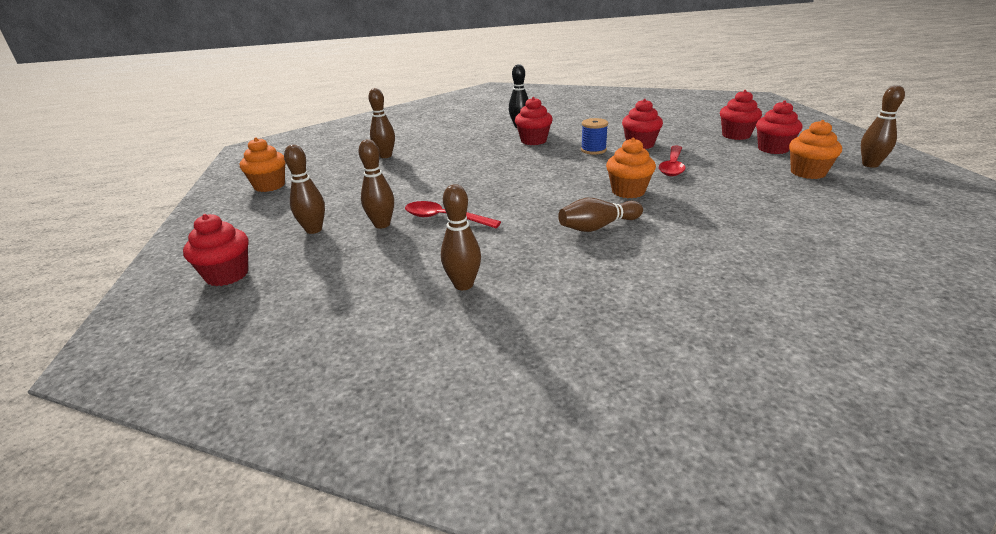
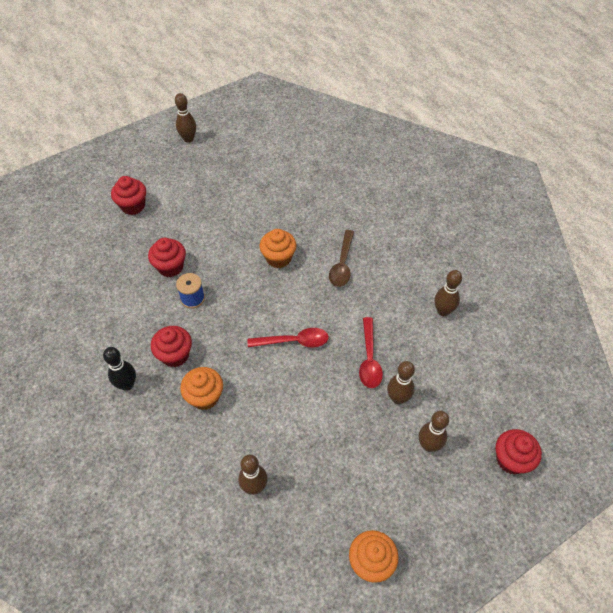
camera: 115 degrees left, 25 degrees up
brown bowling pin [558,198,643,232] -> brown spoon [329,230,354,287]
red spoon [659,145,686,176] -> red spoon moved to [248,328,329,348]
red cupcake [756,101,803,154] -> none
orange cupcake [789,120,842,179] -> orange cupcake moved to [180,367,223,410]

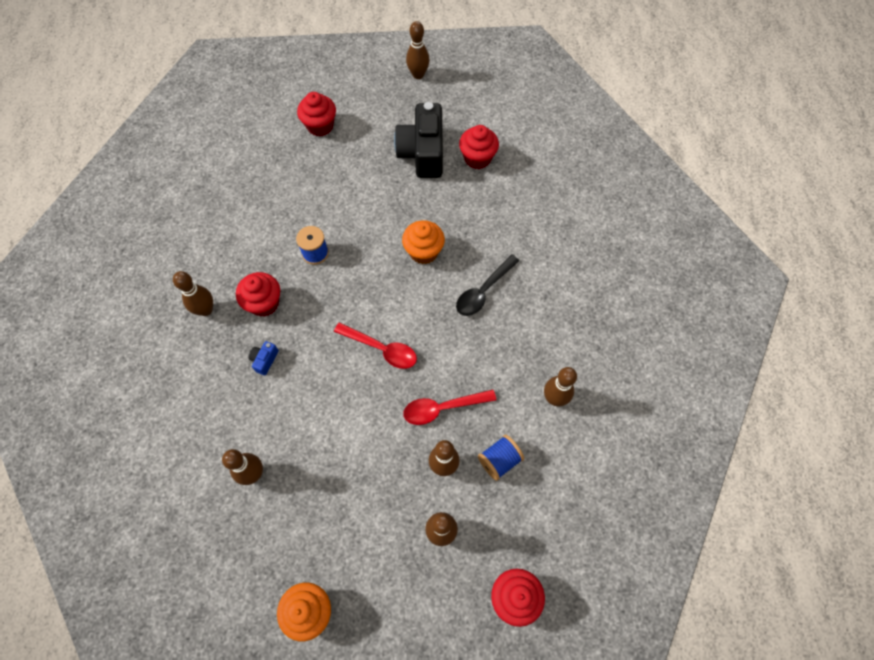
camera: 30 degrees right, 10 degrees up
black bowling pin [103,347,136,391] -> brown bowling pin [173,271,213,316]
red cupcake [148,238,186,277] -> red cupcake moved to [459,125,499,169]
orange cupcake [180,367,223,410] -> blue camera [248,341,279,375]
brown spoon [329,230,354,287] -> black spoon [456,255,519,316]
red spoon [359,317,383,388] -> red spoon turned 45 degrees clockwise [403,390,496,425]
none -> black camera [394,102,443,178]
none -> blue spool [478,435,524,481]

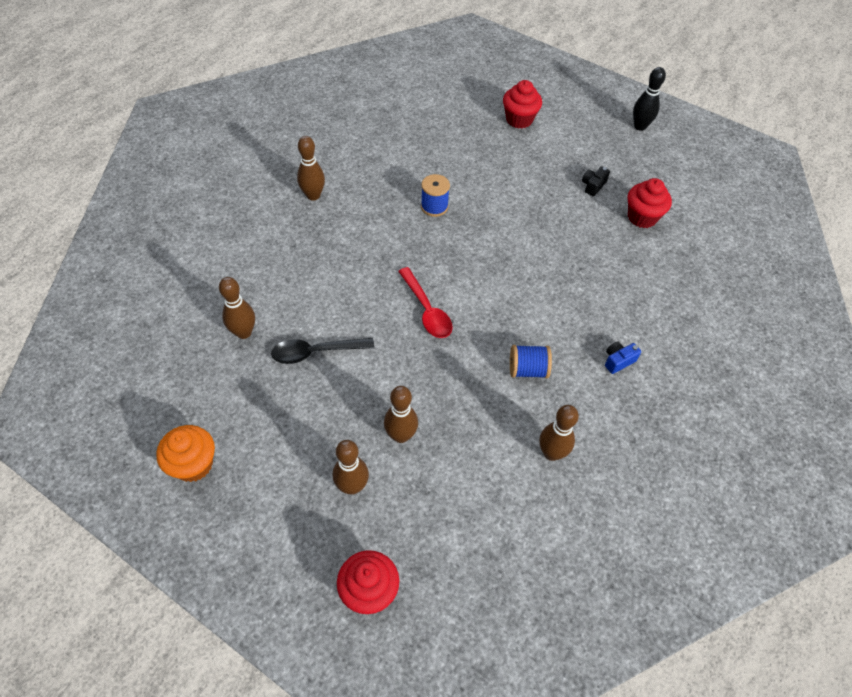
camera: 35 degrees right, 10 degrees down
red cupcake [236,272,280,317] -> none
blue camera [248,341,279,375] -> blue camera moved to [605,341,641,374]
black camera [394,102,443,178] -> black camera [582,166,610,196], size x0.40
orange cupcake [402,220,445,264] -> none
red spoon [403,390,496,425] -> none
brown bowling pin [406,21,430,79] -> black bowling pin [633,67,666,131]
black spoon [456,255,519,316] -> black spoon moved to [271,338,374,364]
blue spool [478,435,524,481] -> blue spool moved to [510,345,552,378]

